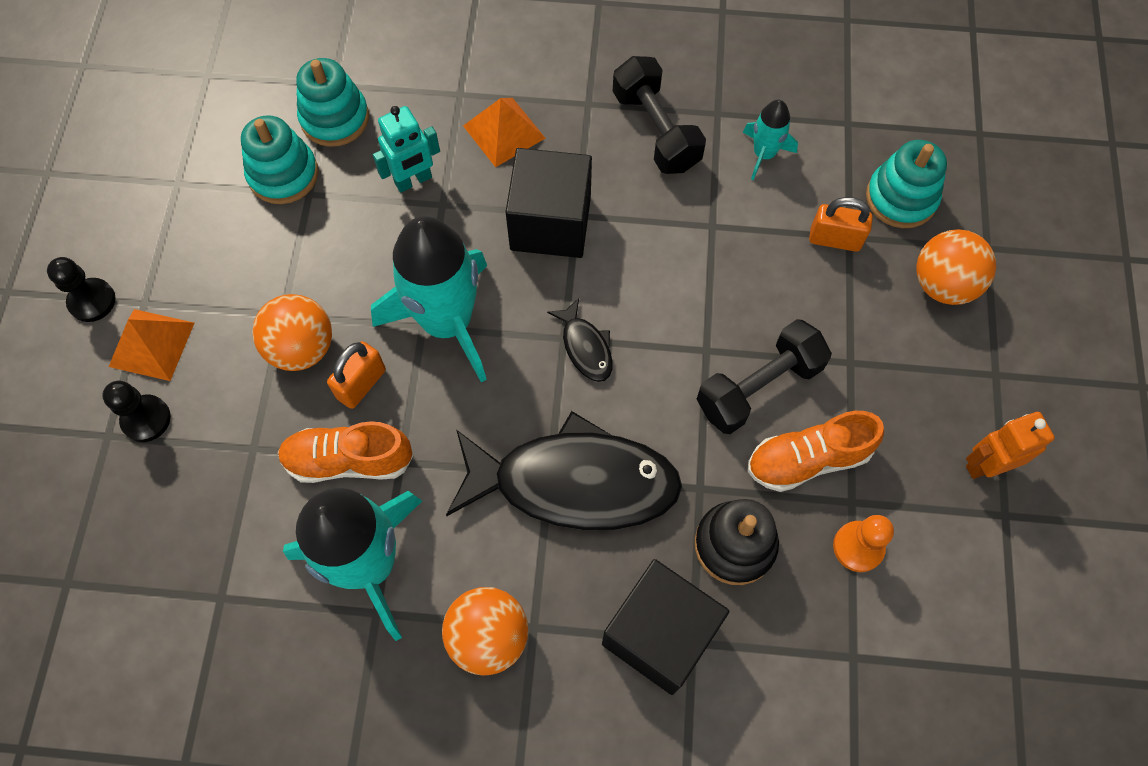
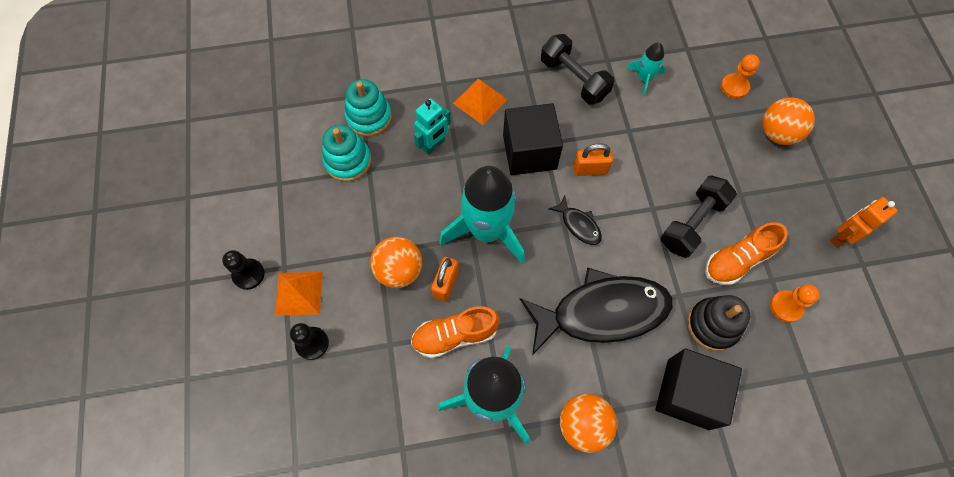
camera: 15 degrees left, 0 degrees up
orange padlock [809,197,873,252] -> orange padlock moved to [573,143,613,176]
turquoise stacking toy [866,140,947,228] -> orange pawn [721,54,760,99]

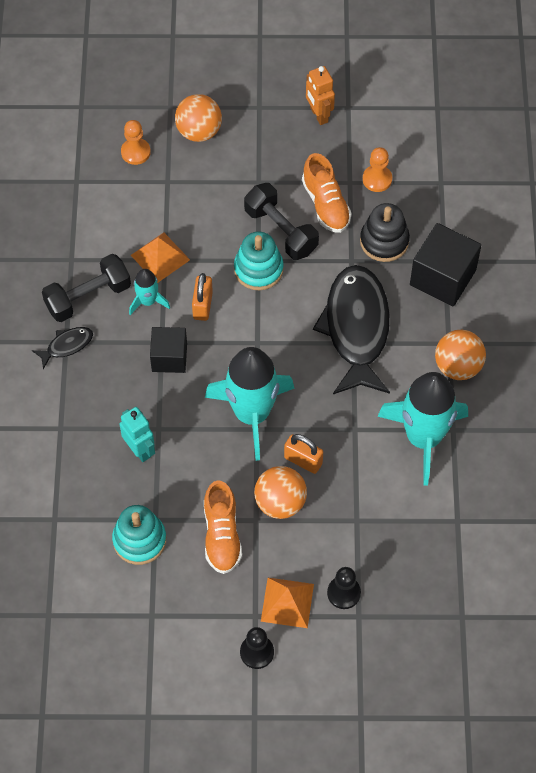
camera: 80 degrees left, 5 degrees down
turquoise stacking toy [345,79,392,137] -> turquoise stacking toy moved to [234,232,284,290]
orange shoe [411,306,500,359] -> orange shoe moved to [204,480,242,574]
orange pyramid [453,79,508,125] -> orange pyramid moved to [131,232,190,283]
black cube [503,103,563,175] -> black cube [150,327,187,373], size x0.65
black fish [549,196,602,245] -> black fish moved to [32,327,93,369]
turquoise rocket [627,43,665,97] -> turquoise rocket moved to [129,269,170,315]

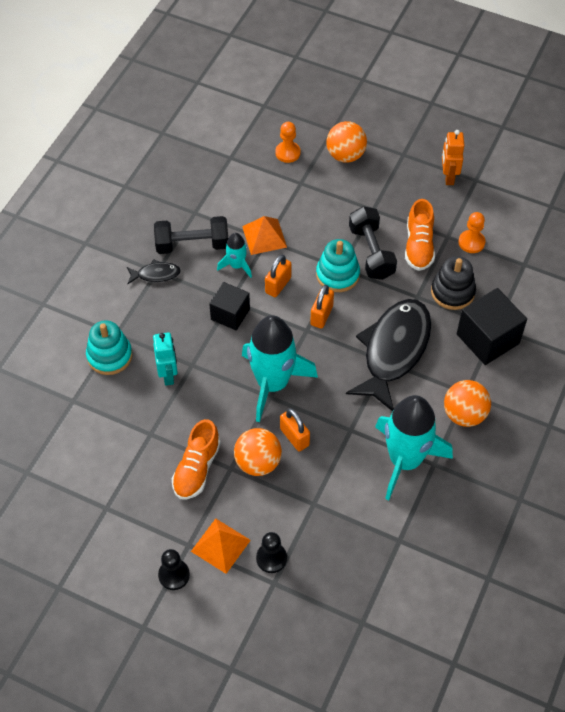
camera: 25 degrees right, 5 degrees down
turquoise stacking toy [112,505,166,565] -> turquoise stacking toy moved to [86,321,132,375]
none -> orange padlock [310,285,334,328]

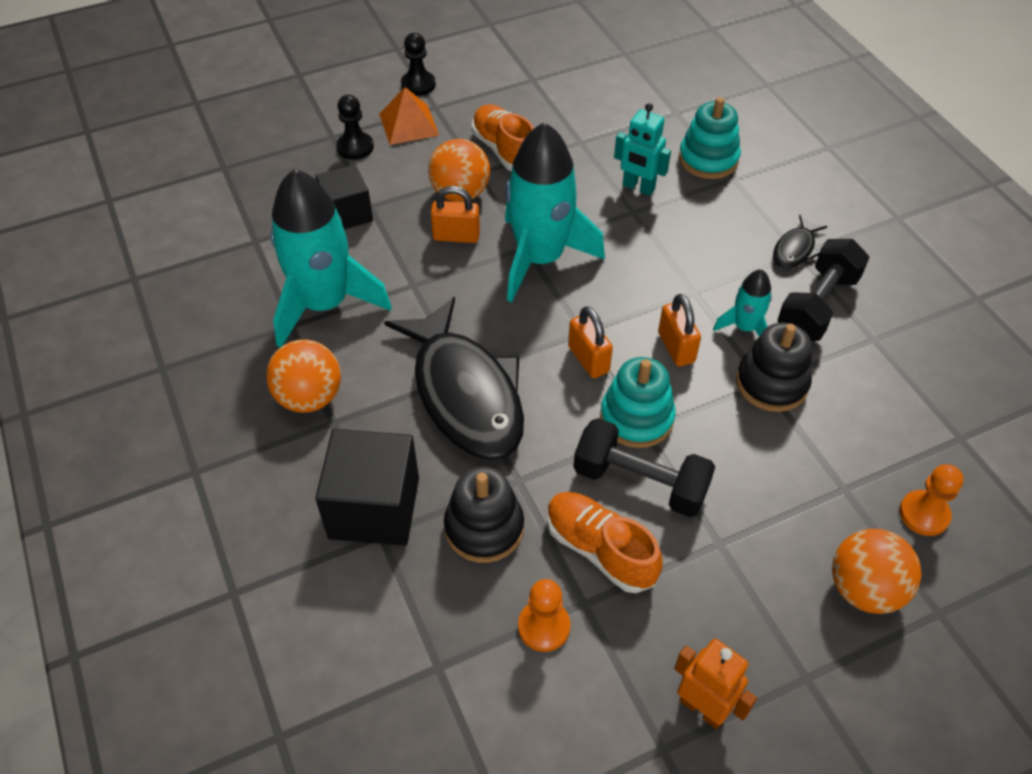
camera: 130 degrees right, 5 degrees down
black cube [209,282,250,330] -> black cube moved to [315,164,373,229]
orange pyramid [242,216,287,255] -> black stacking toy [736,323,812,412]

